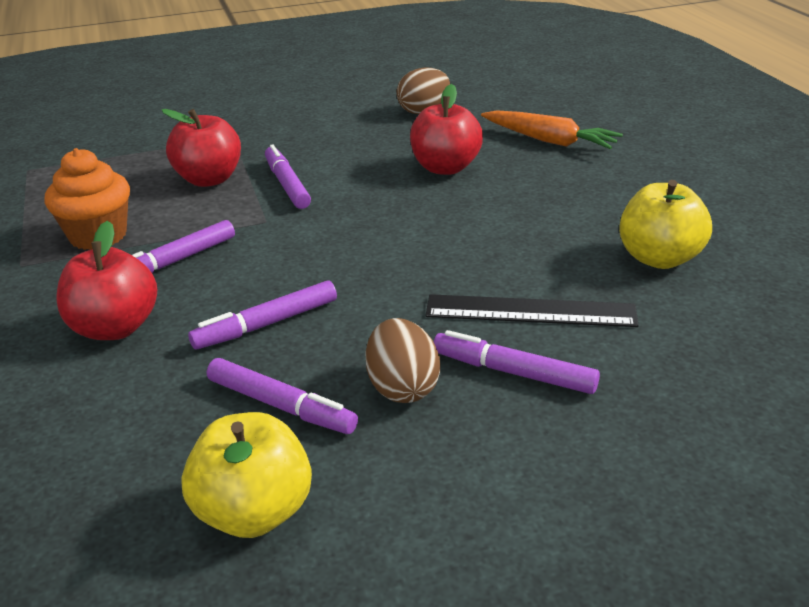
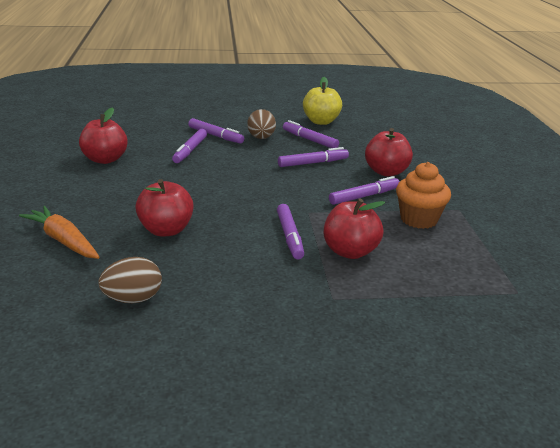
camera: 170 degrees left, 5 degrees down
black ruler [425,294,639,327] -> purple marker [172,129,207,163]
yellow apple [619,180,712,269] -> red apple [79,107,127,164]

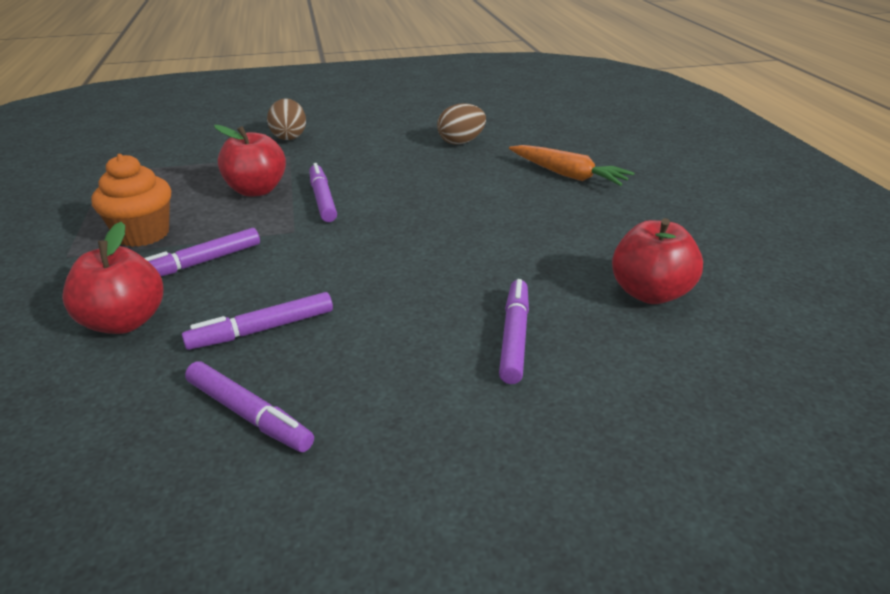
camera: 175 degrees right, 5 degrees up
red apple [135,179,194,237] -> none
purple marker [188,118,244,143] -> none
brown egg [247,109,276,139] -> brown egg moved to [267,98,306,140]
yellow apple [303,77,342,125] -> none

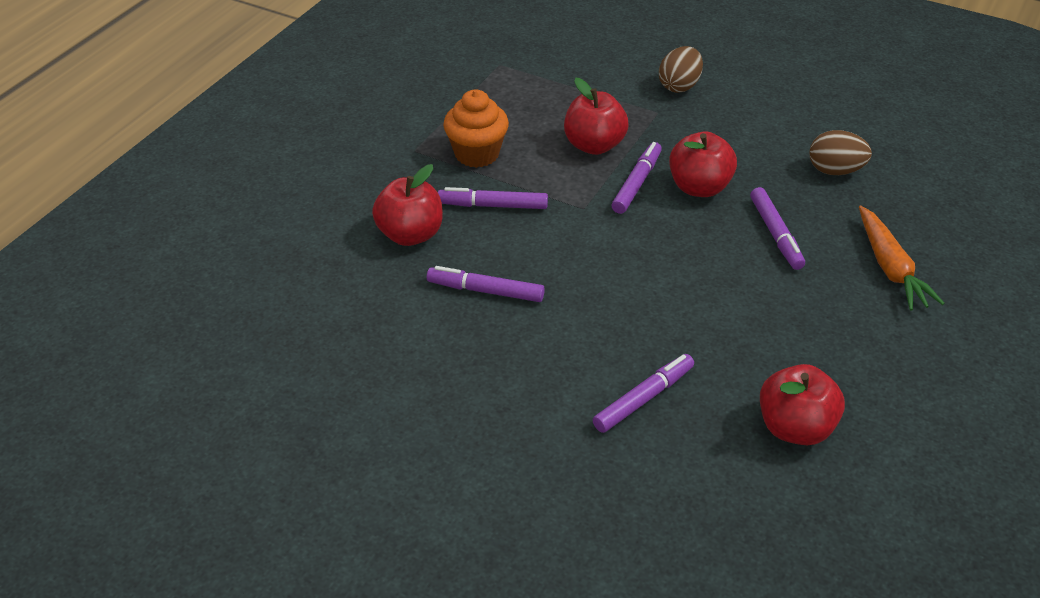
camera: 40 degrees right, 10 degrees up
purple marker [185,362,314,452] -> purple marker moved to [750,187,805,270]
none -> red apple [669,131,737,197]

